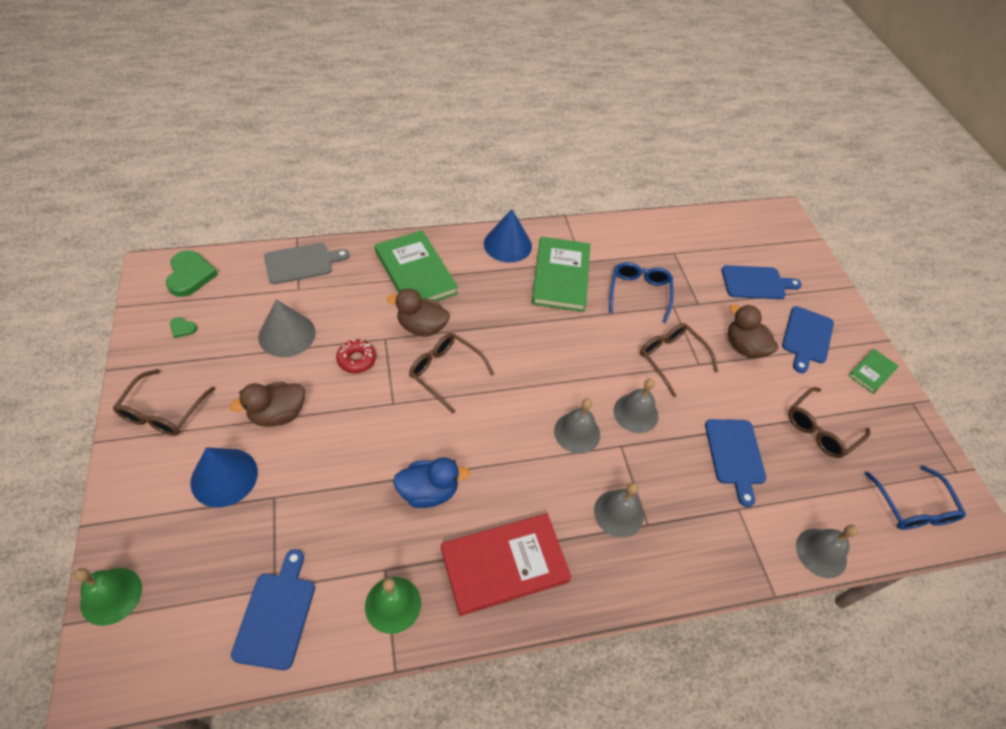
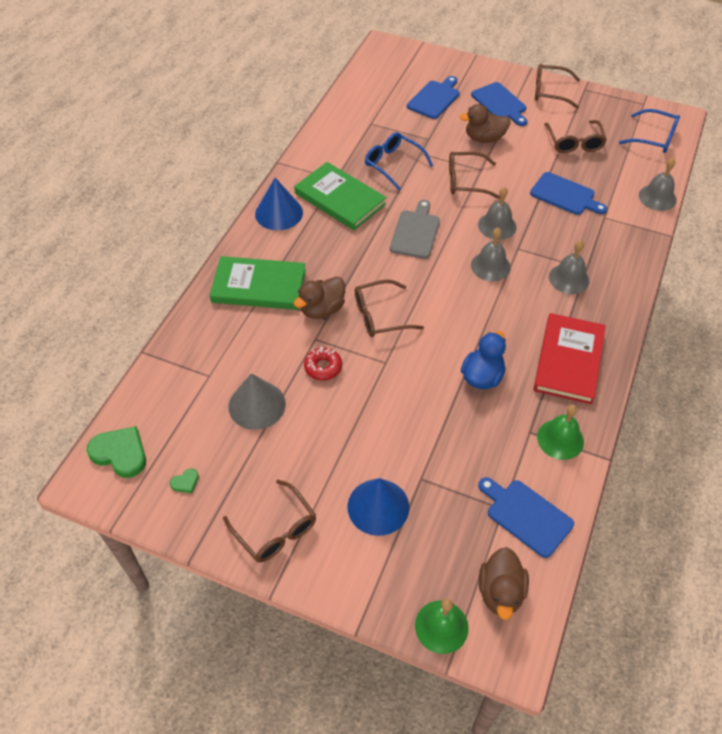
camera: 50 degrees left, 0 degrees up
brown duck [230,382,305,427] -> brown duck moved to [479,547,529,620]
grey cutting board [264,243,350,284] -> grey cutting board moved to [390,200,440,259]
green book [848,349,899,394] -> brown glasses [535,64,580,109]

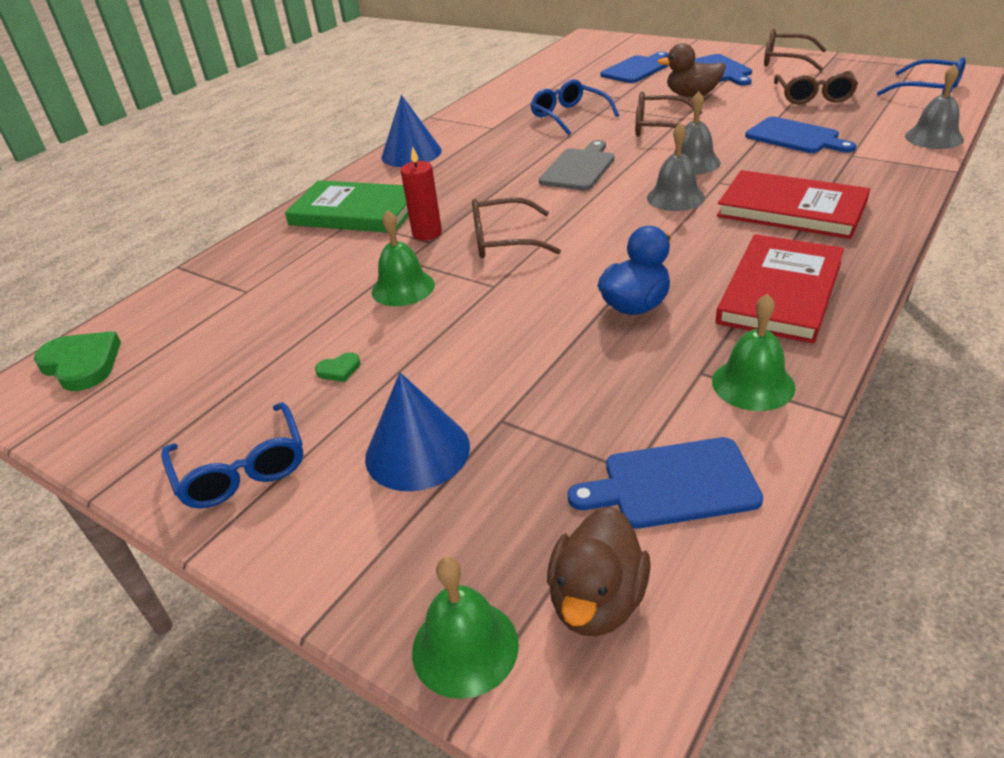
camera: 15 degrees right, 15 degrees down
green heart [170,469,199,493] -> green heart moved to [315,352,360,382]
brown glasses [223,480,316,563] -> blue glasses [161,402,303,508]
grey cone [229,373,286,430] -> none
green book [294,162,387,230] -> none
brown duck [294,276,345,319] -> red candle [401,146,442,240]
red donut [304,347,342,381] -> green bell [372,210,435,306]
blue cutting board [478,477,574,558] -> blue cutting board turned 60 degrees counterclockwise [568,437,763,529]
grey bell [549,240,589,294] -> red book [717,170,870,239]

